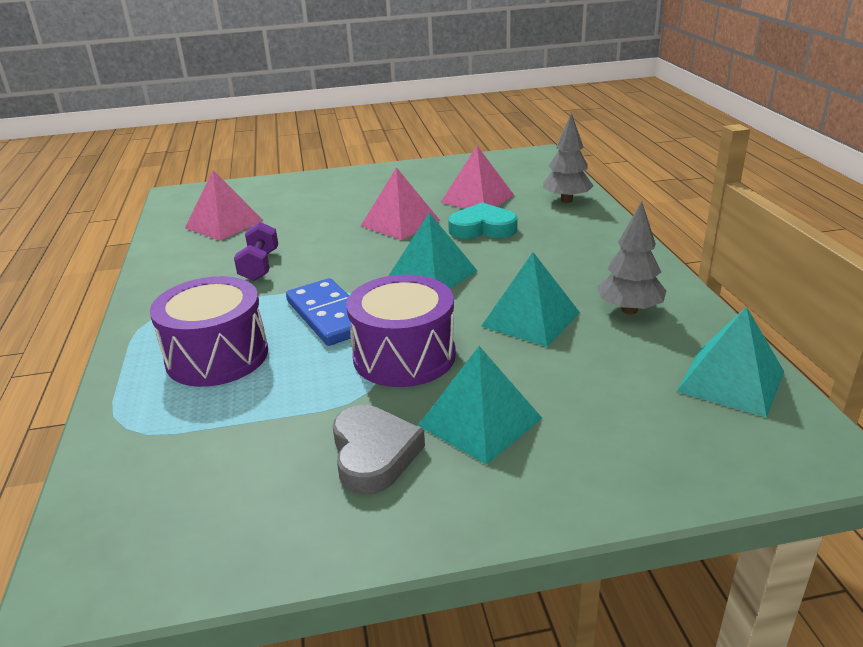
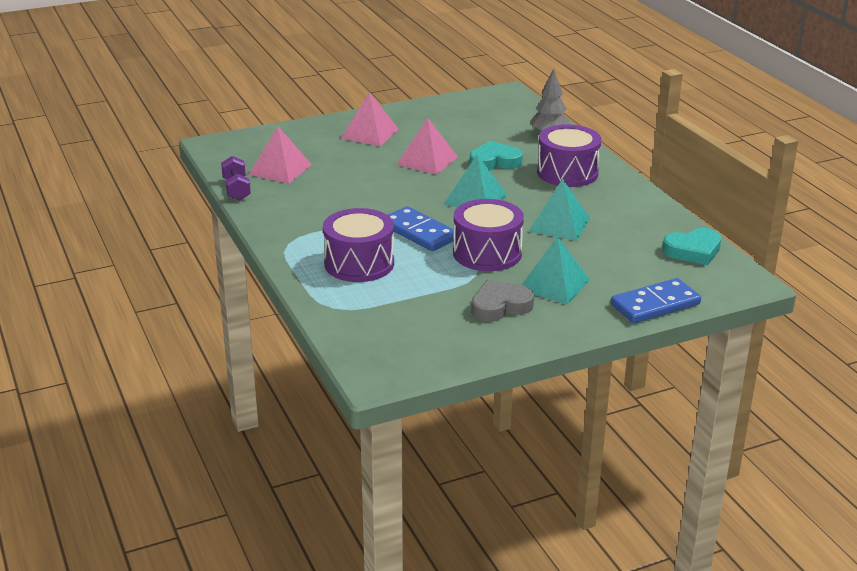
camera: 15 degrees left, 0 degrees up
purple dumbbell [234,222,278,281] -> purple dumbbell moved to [221,156,251,201]
grey heart [333,405,425,495] -> grey heart turned 90 degrees counterclockwise [471,280,534,322]
pink pyramid [440,146,514,209] -> pink pyramid moved to [341,92,399,146]
grey tree [598,201,666,314] -> none
turquoise pyramid [676,306,784,418] -> turquoise heart [662,228,722,265]
none -> purple drum [537,124,601,187]
none -> blue domino [611,278,701,323]

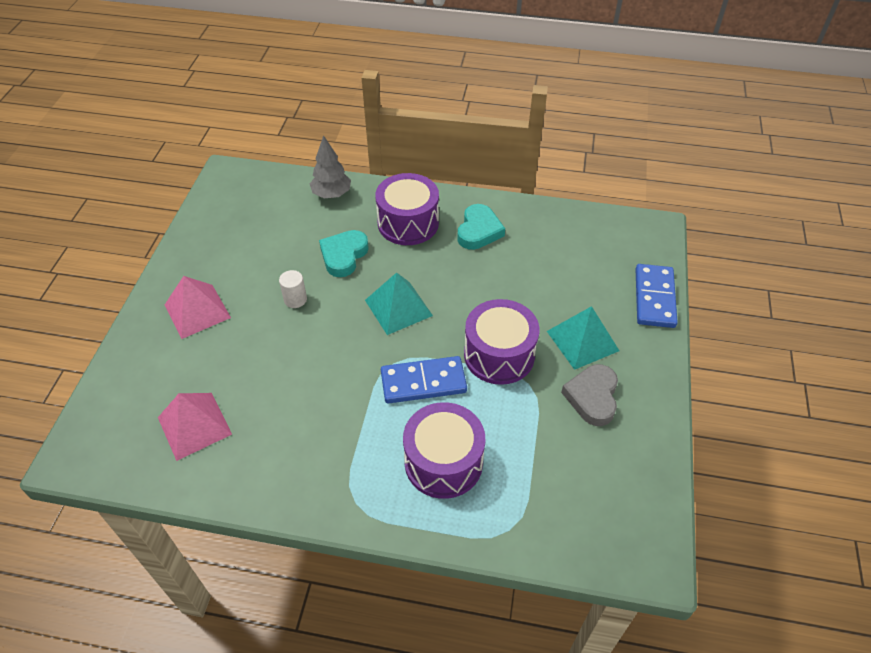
camera: 55 degrees left, 20 degrees up
purple dumbbell [221,156,251,201] -> none
pink pyramid [397,118,458,175] -> white cylinder [279,270,307,308]
turquoise pyramid [528,179,590,241] -> none
turquoise heart [662,228,722,265] -> turquoise heart moved to [457,204,505,250]

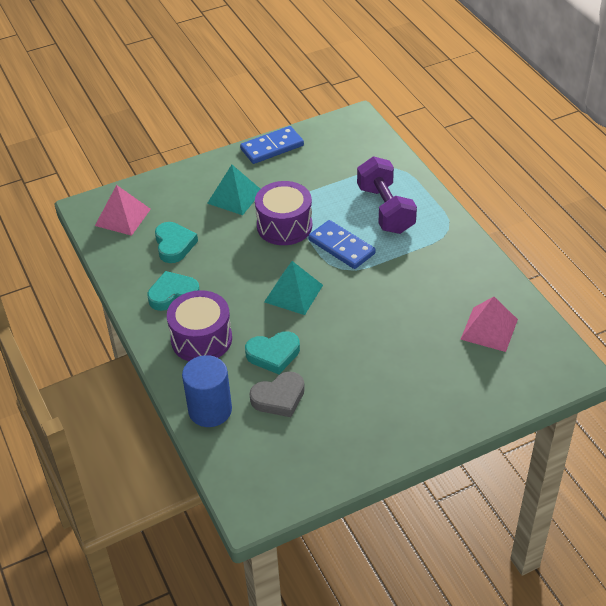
camera: 125 degrees left, 5 degrees down
pink pyramid [165,276,231,339] -> pink pyramid moved to [95,185,151,236]
white cylinder [279,270,307,308] -> none
grey tree [310,135,351,198] -> blue cylinder [182,355,232,427]
purple drum [403,402,485,499] -> purple dumbbell [357,157,417,234]
grey heart [561,364,618,426] -> grey heart moved to [250,371,305,417]
blue domino [636,264,678,328] -> blue domino moved to [240,126,304,164]
none -> turquoise heart [155,222,198,263]

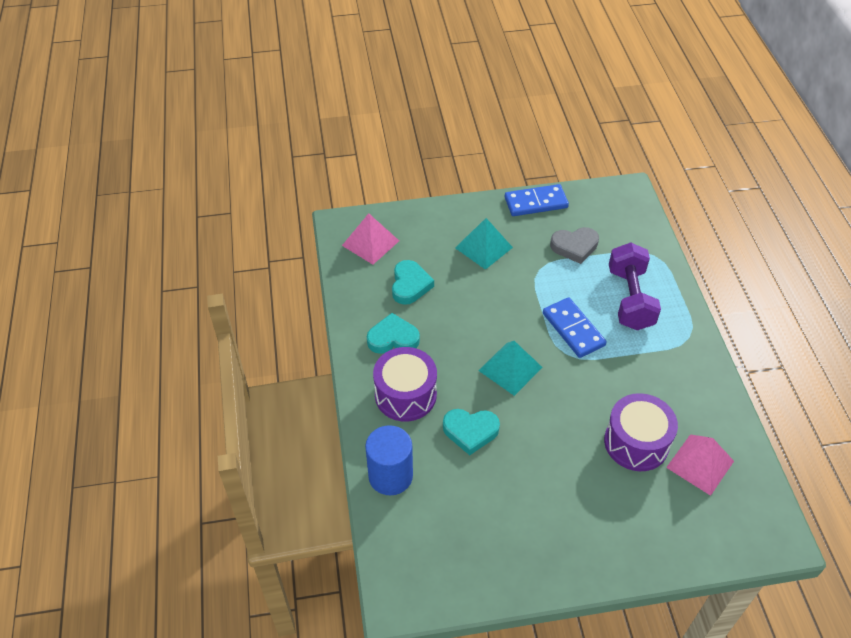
camera: 15 degrees right, 5 degrees up
grey heart [250,371,305,417] -> grey heart moved to [550,227,599,264]
purple drum [255,181,312,245] -> purple drum moved to [604,393,678,471]

